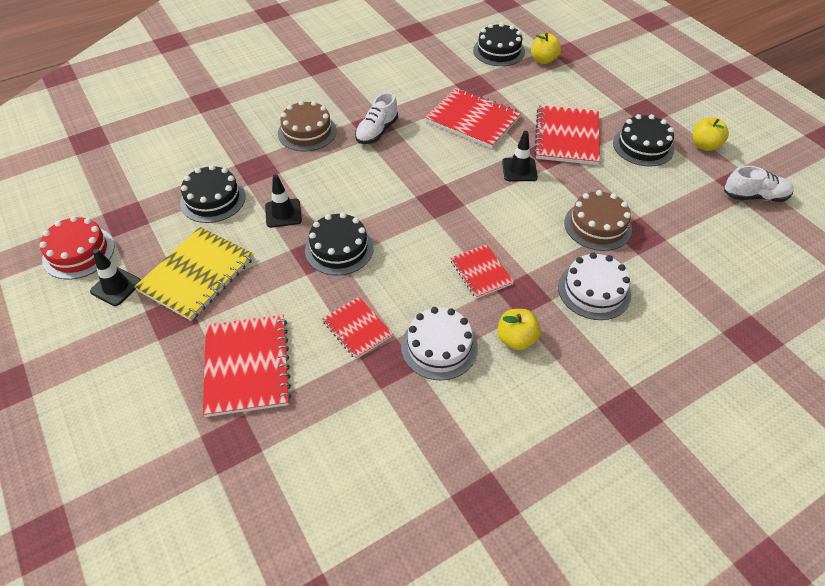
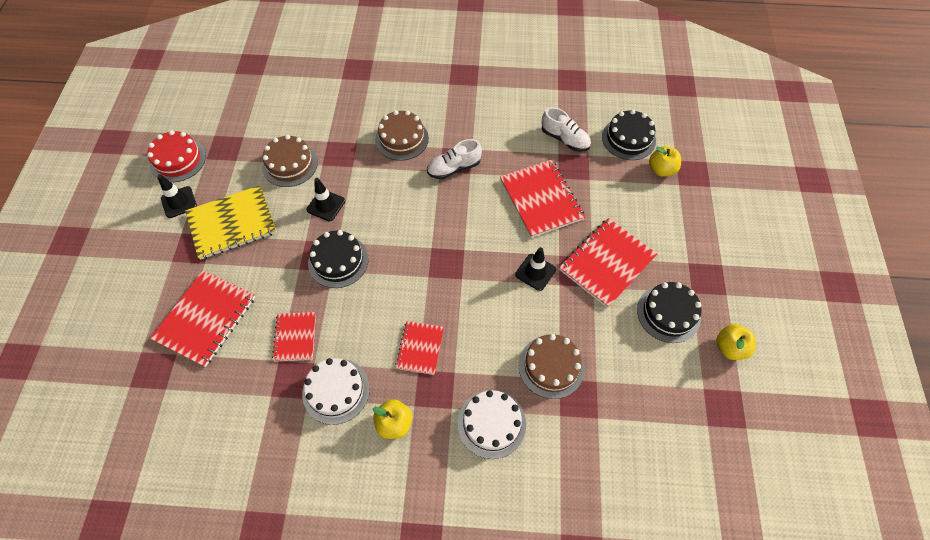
camera: 35 degrees right, 10 degrees up
black cake [180,165,246,223] -> brown cake [262,135,318,187]
white shoe [724,166,794,202] -> white shoe moved to [542,107,591,152]

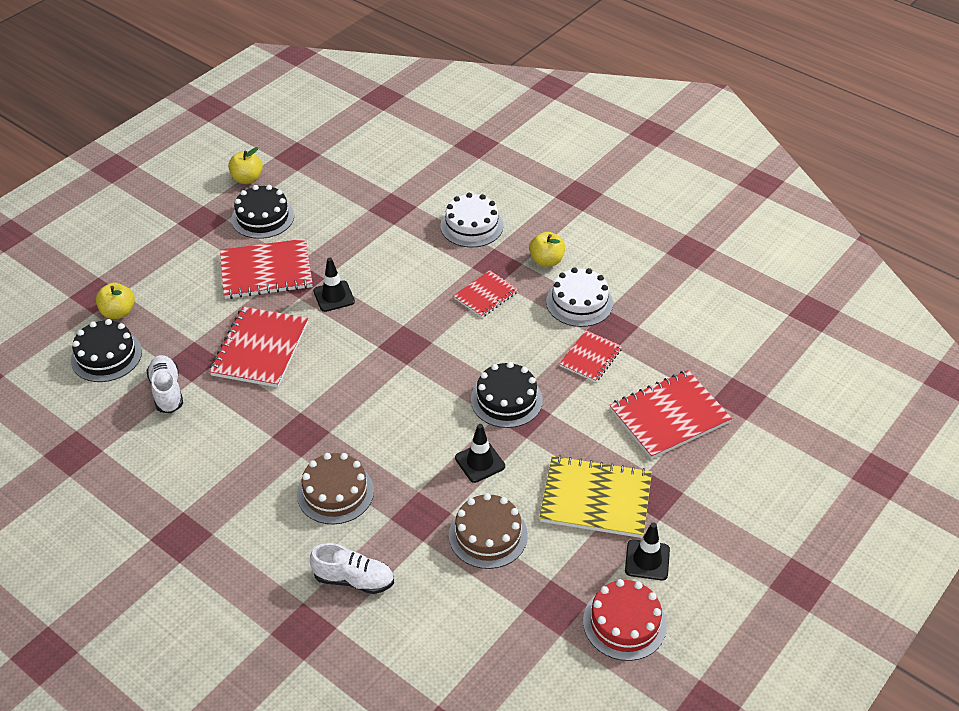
camera: 145 degrees left, 15 degrees down
white shoe [427,139,482,179] -> white shoe moved to [310,543,394,594]
brown cake [519,334,584,399] -> none

